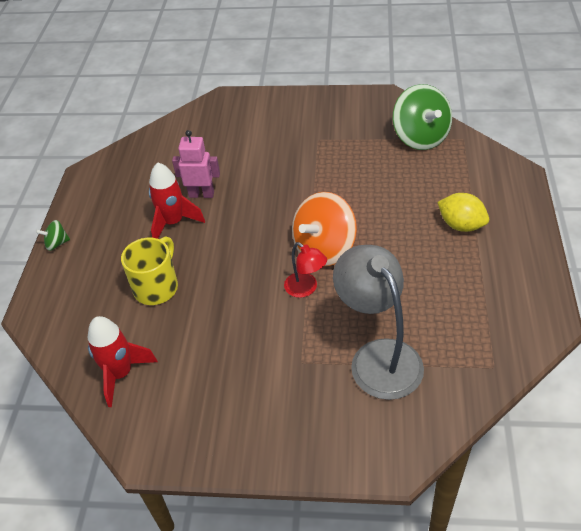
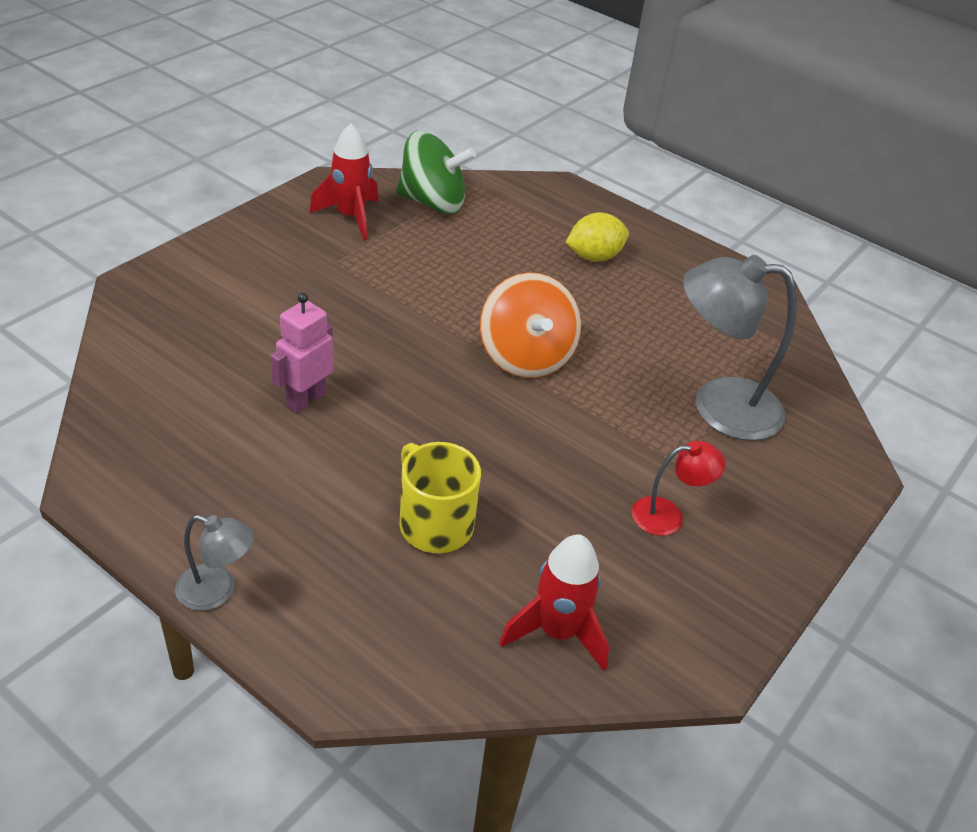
camera: 65 degrees left, 5 degrees down
green spinning top [36,220,70,251] -> grey lamp [175,515,254,611]
red rocket [149,163,205,239] -> red rocket moved to [309,124,378,240]
red lamp [284,242,327,298] -> red lamp moved to [632,441,725,536]

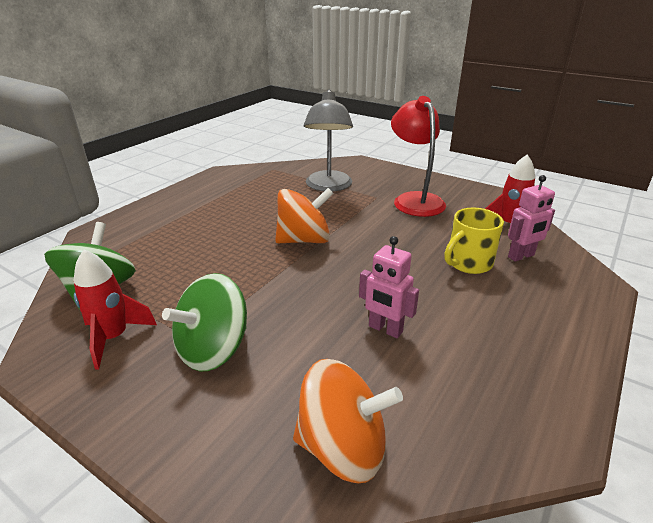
camera: 90 degrees left, 10 degrees down
grey lamp [175,515,254,611] -> none
yellow lemon [566,212,629,262] -> none
red lamp [632,441,725,536] -> red lamp [391,96,446,217], size x1.96
none -> green spinning top [162,273,247,371]
none -> orange spinning top [293,359,403,483]
none -> pink robot [508,175,555,261]

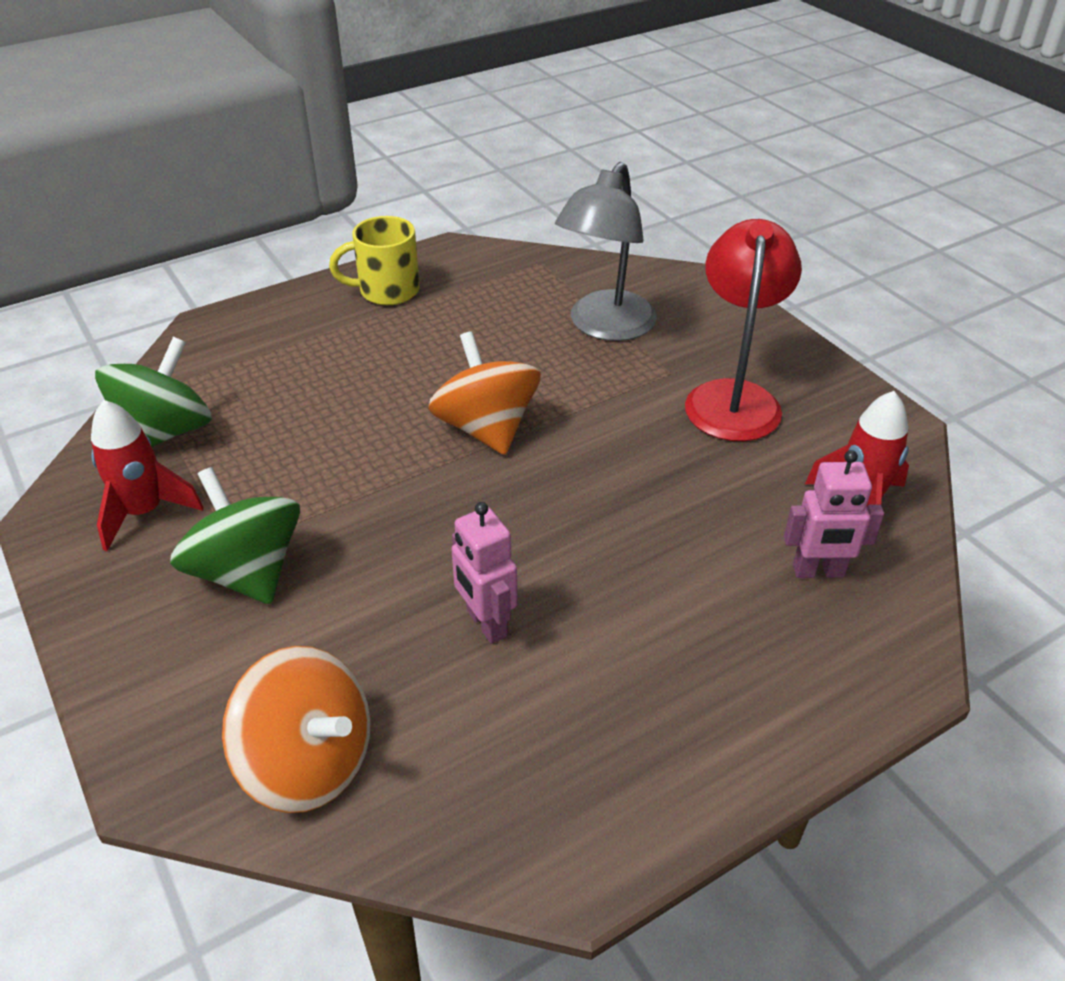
camera: 25 degrees right, 10 degrees up
green spinning top [162,273,247,371] -> green spinning top turned 75 degrees clockwise [170,467,300,604]
orange spinning top [275,188,334,243] -> orange spinning top turned 120 degrees counterclockwise [428,331,541,455]
yellow mug [444,207,504,274] -> yellow mug moved to [329,216,420,305]

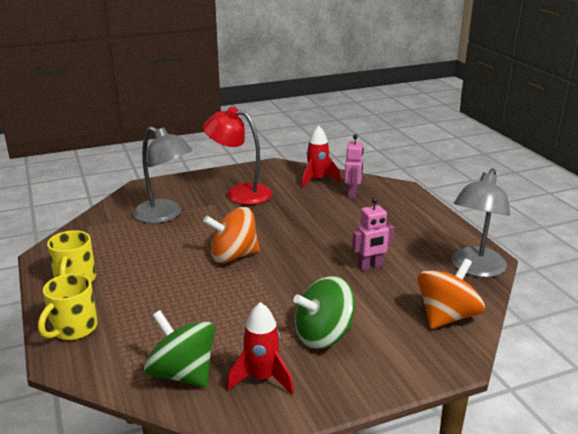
camera: 80 degrees left, 15 degrees down
none -> yellow mug [38,273,98,340]
none -> grey lamp [451,168,510,278]

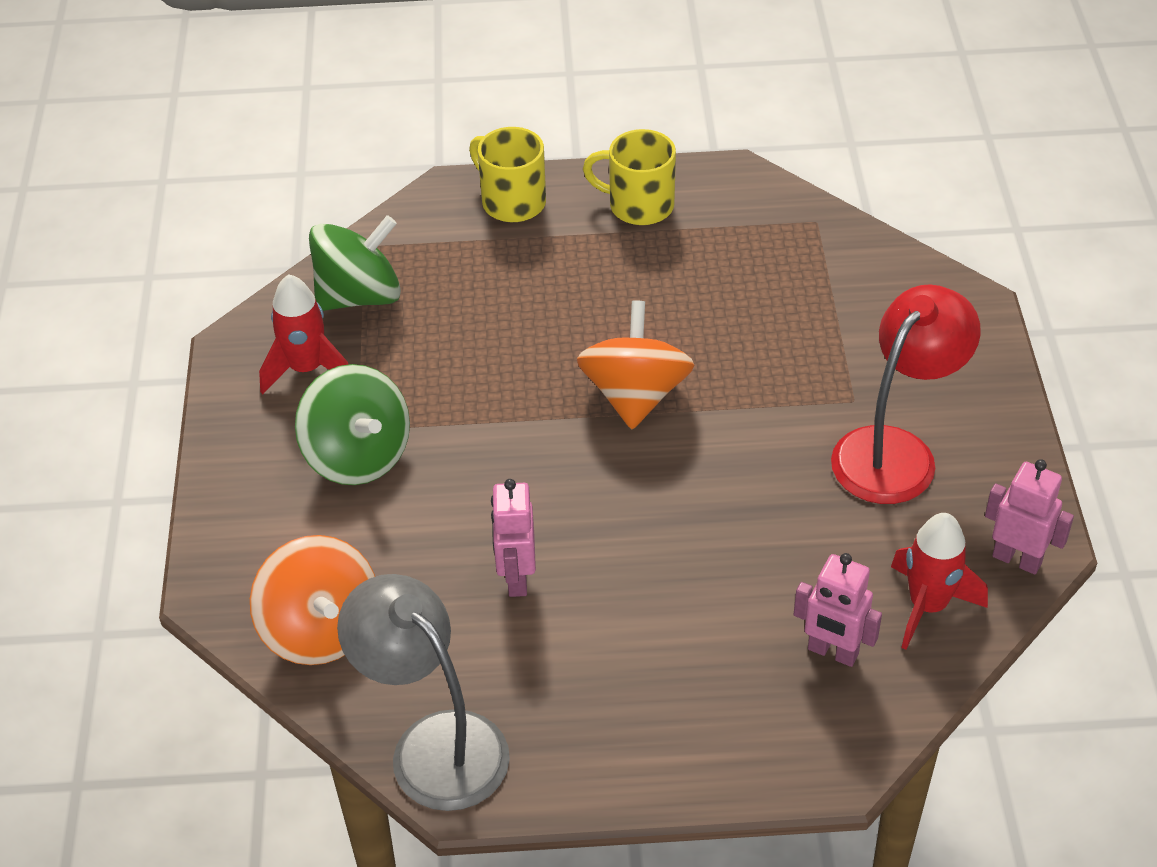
camera: 110 degrees right, 20 degrees up
grey lamp [133,126,193,223] -> none
green spinning top [293,276,355,349] -> green spinning top turned 150 degrees clockwise [295,364,410,485]
none -> pink robot [985,459,1074,575]

